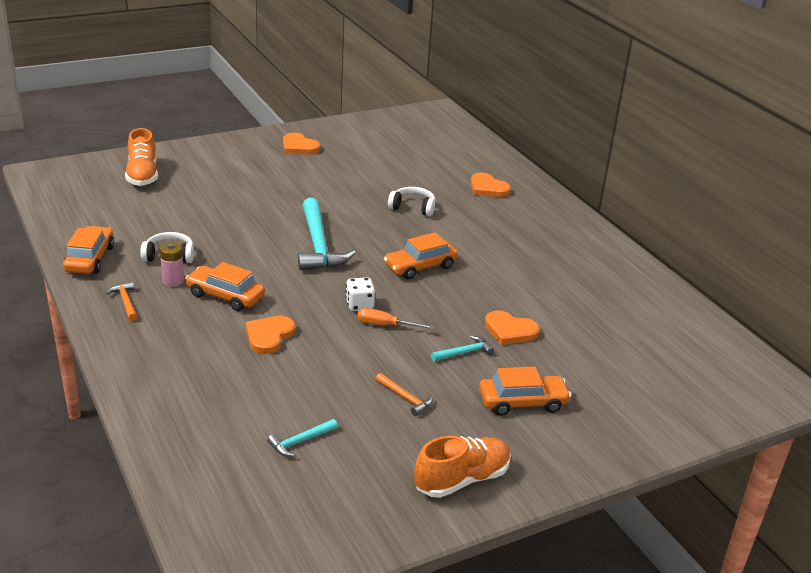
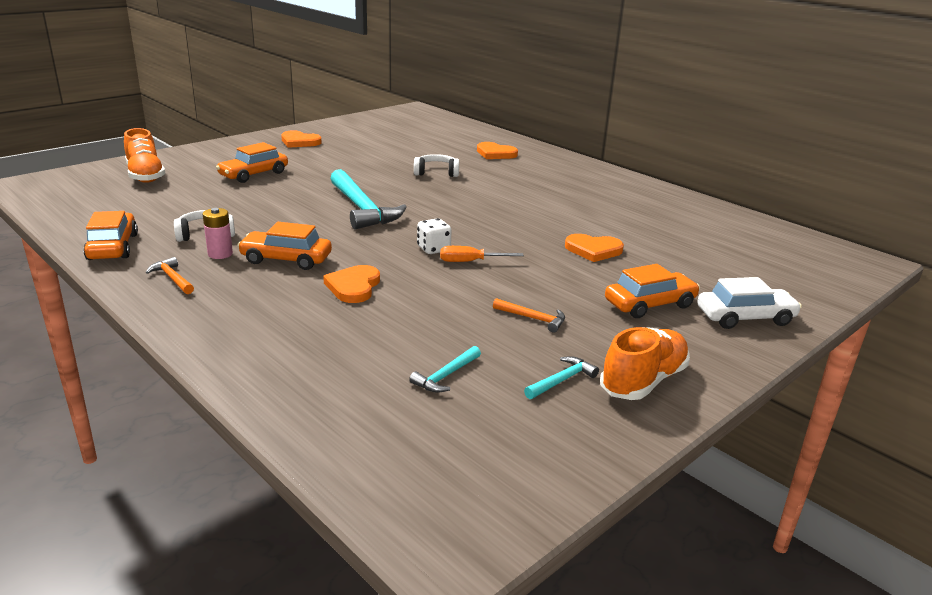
camera: 15 degrees left, 5 degrees down
orange car [384,232,458,279] -> orange car moved to [216,142,288,183]
turquoise hammer [431,336,494,361] -> turquoise hammer moved to [524,356,599,399]
none -> white car [697,277,802,329]

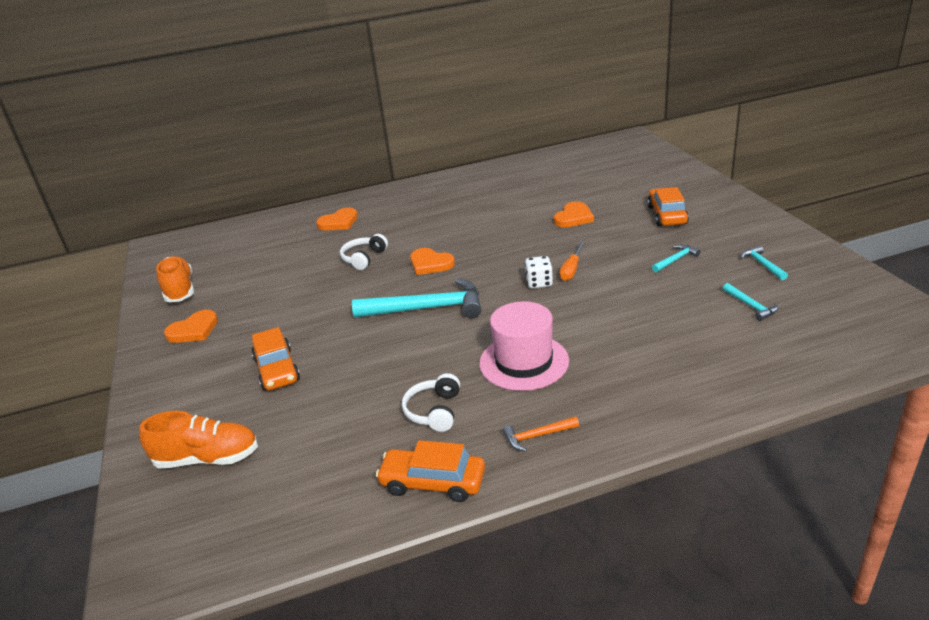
camera: 60 degrees left, 5 degrees up
pink battery [203,208,233,259] -> none
orange car [237,222,332,270] -> pink hat [479,301,569,391]
orange heart [323,265,380,303] -> orange heart moved to [410,248,455,275]
orange hammer [493,298,565,333] -> turquoise hammer [652,244,700,272]
orange shoe [600,327,690,400] -> orange shoe moved to [156,256,194,302]
white car [697,277,802,329] -> none

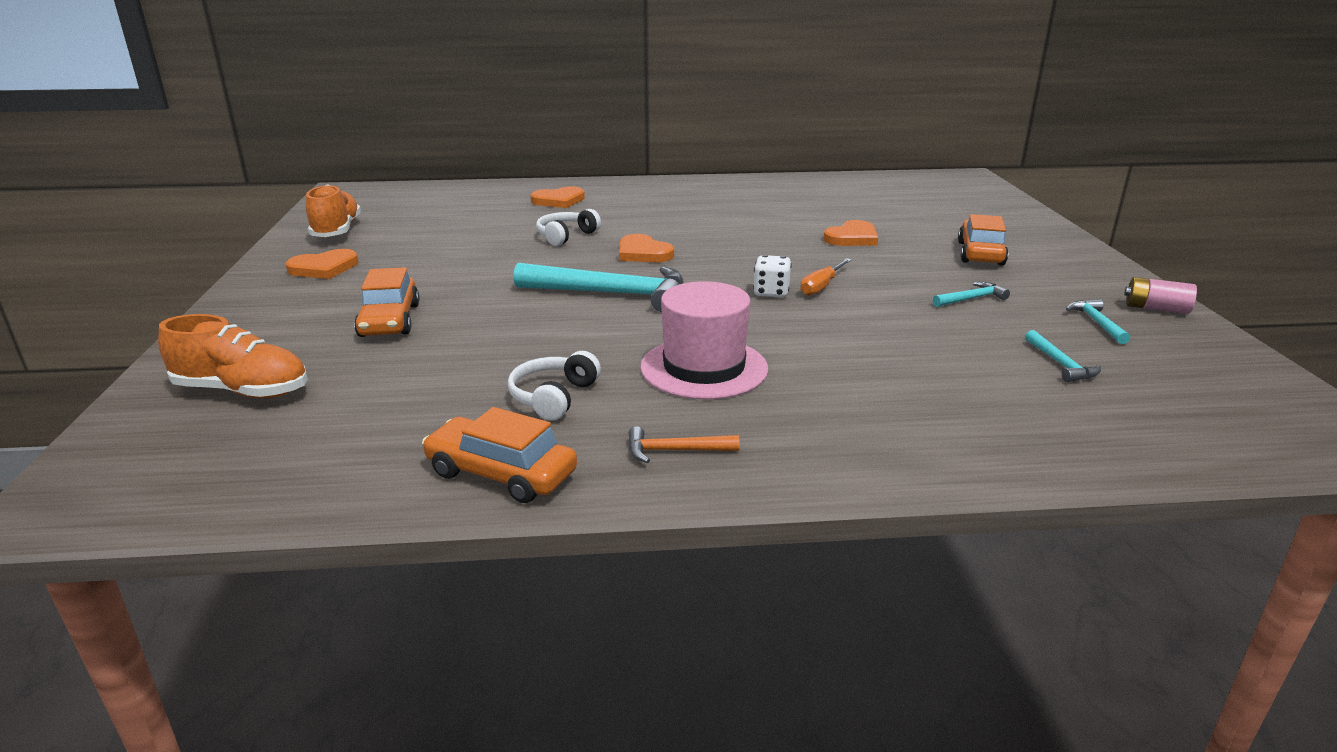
camera: 10 degrees right, 5 degrees down
none -> pink battery [1124,277,1197,314]

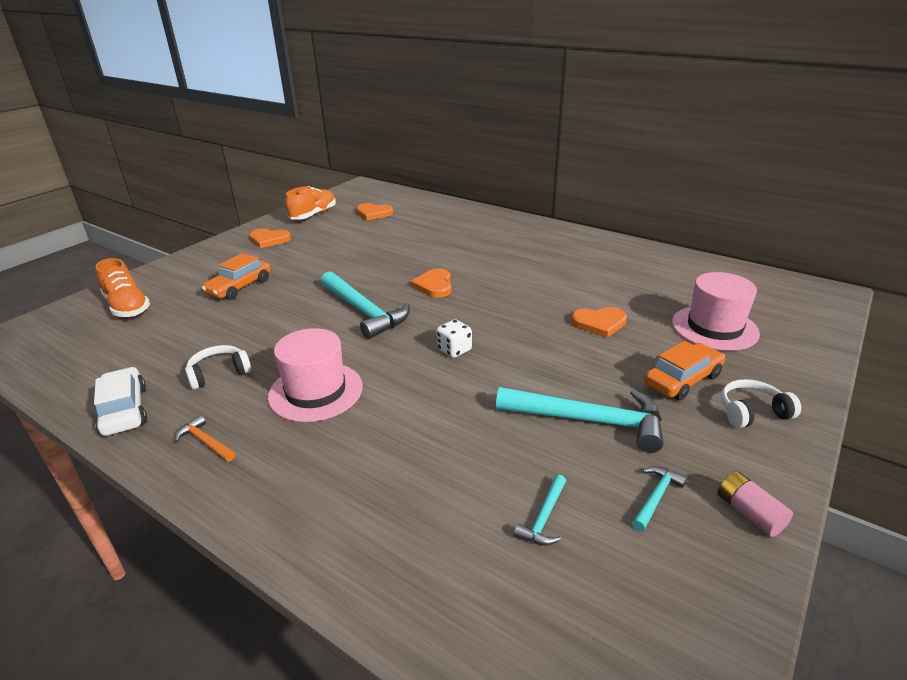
camera: 40 degrees right, 5 degrees up
orange car [422,407,577,503] -> white car [94,367,147,436]
orange heart [530,186,585,208] -> orange heart moved to [356,203,393,220]
white headphones [536,209,601,246] -> white headphones moved to [721,379,801,428]
orange screwdriver [800,258,851,296] -> none
turquoise hammer [933,282,1010,307] -> turquoise hammer [496,387,664,453], size x2.19
none -> pink hat [672,272,760,351]

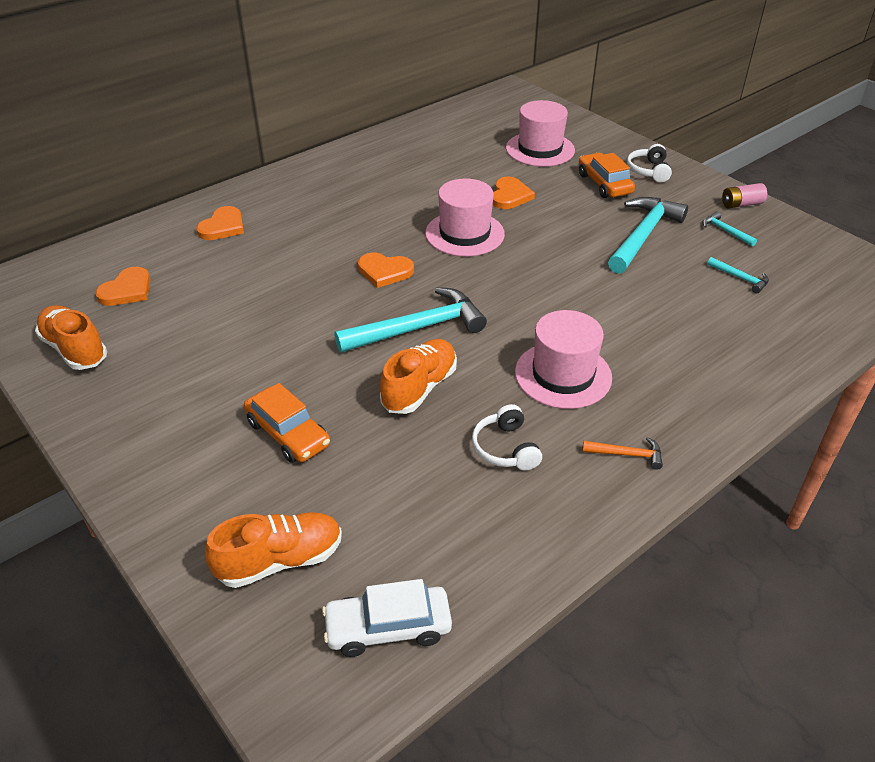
camera: 75 degrees left, 10 degrees up
white car [94,367,147,436] -> white car moved to [322,579,452,657]
orange hammer [174,415,236,462] -> orange hammer turned 135 degrees counterclockwise [582,437,663,470]
orange heart [249,228,291,248] -> orange heart moved to [196,206,244,240]
white dice [437,319,472,358] -> none
none -> orange shoe [380,339,457,414]
none -> pink hat [425,179,505,256]

